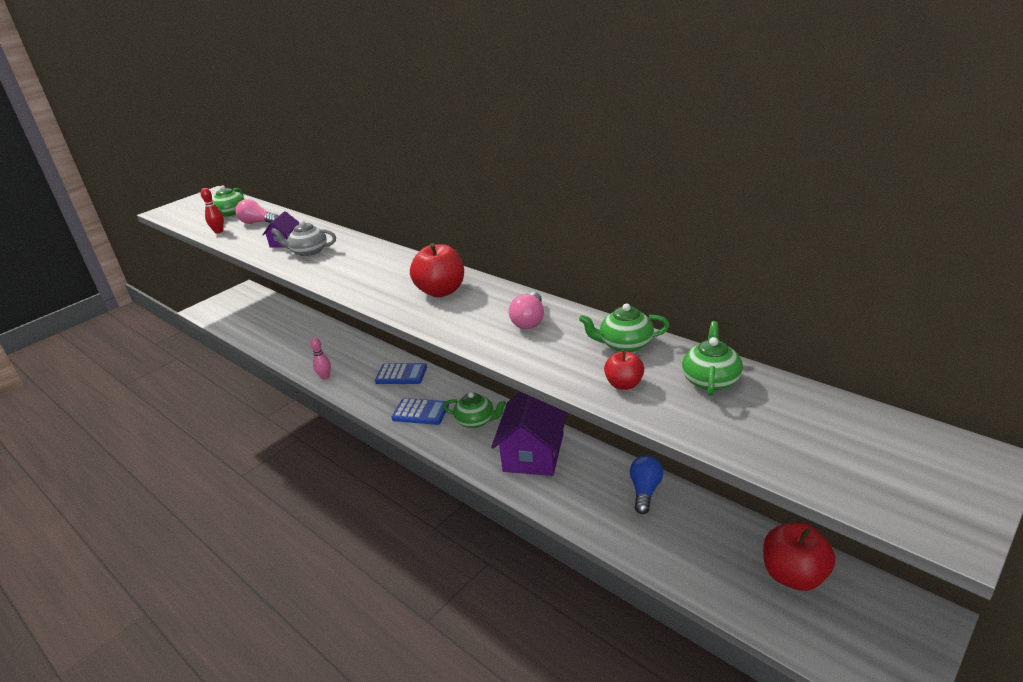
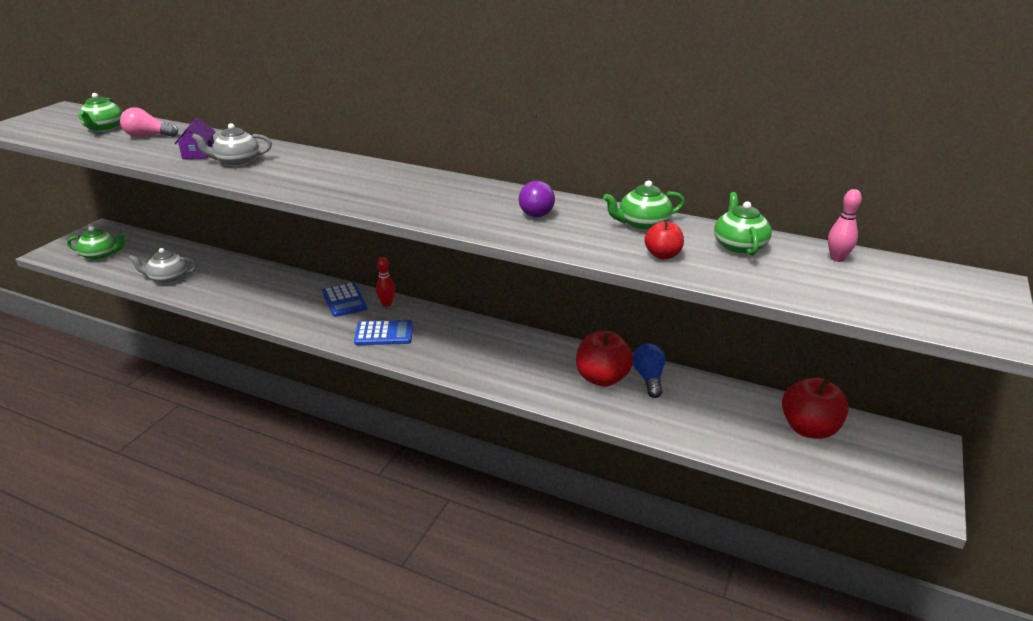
camera: 20 degrees left, 0 degrees up
red bowling pin [201,188,224,233] -> red bowling pin moved to [376,257,395,307]
pink bowling pin [310,338,331,380] -> pink bowling pin moved to [828,189,862,262]
blue calculator [375,363,427,384] -> blue calculator turned 75 degrees clockwise [322,282,367,317]
red apple [410,243,464,297] -> red apple moved to [576,331,634,387]
green teapot [443,392,506,428] -> green teapot moved to [67,226,126,260]
purple house [491,392,567,476] -> none
pink light bulb [509,292,544,329] -> purple light bulb [519,181,555,217]
none -> grey teapot [128,248,197,284]

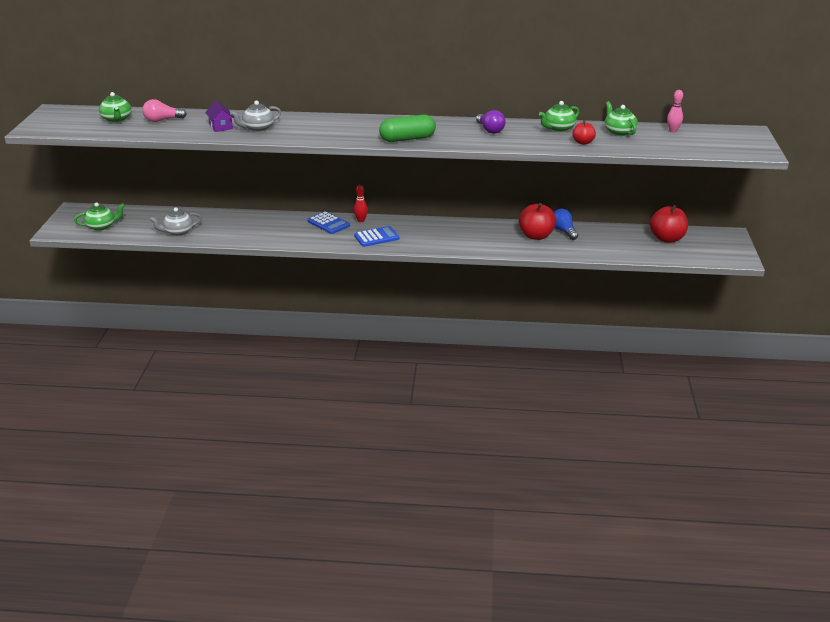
camera: 20 degrees left, 0 degrees up
none -> green capsule [379,115,436,142]

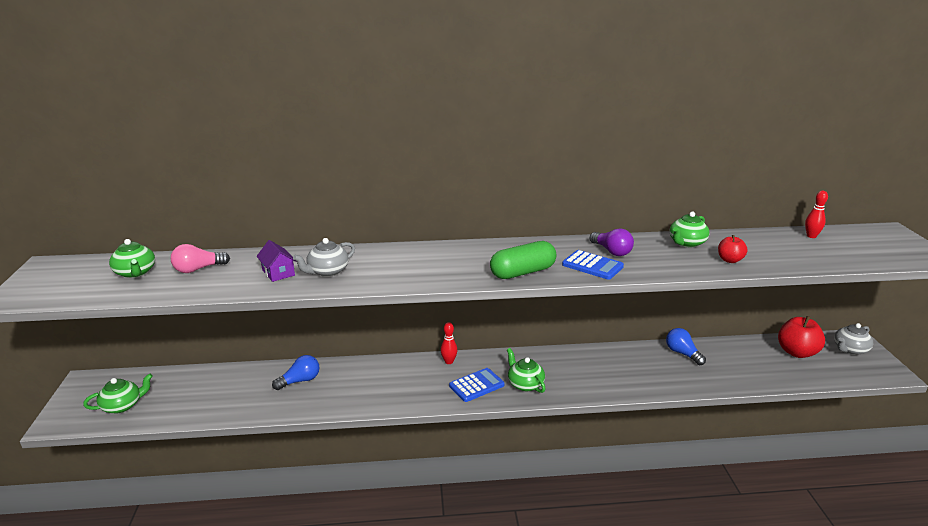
camera: 10 degrees left, 5 degrees down
grey teapot [149,207,202,236] -> grey teapot moved to [834,323,873,355]
blue calculator [307,211,350,234] -> blue calculator moved to [562,250,624,280]
red apple [519,203,556,240] -> none
green teapot [605,101,638,136] -> green teapot moved to [507,348,546,393]
pink bowling pin [667,90,683,132] -> red bowling pin [805,191,828,238]
none -> blue light bulb [272,355,320,390]

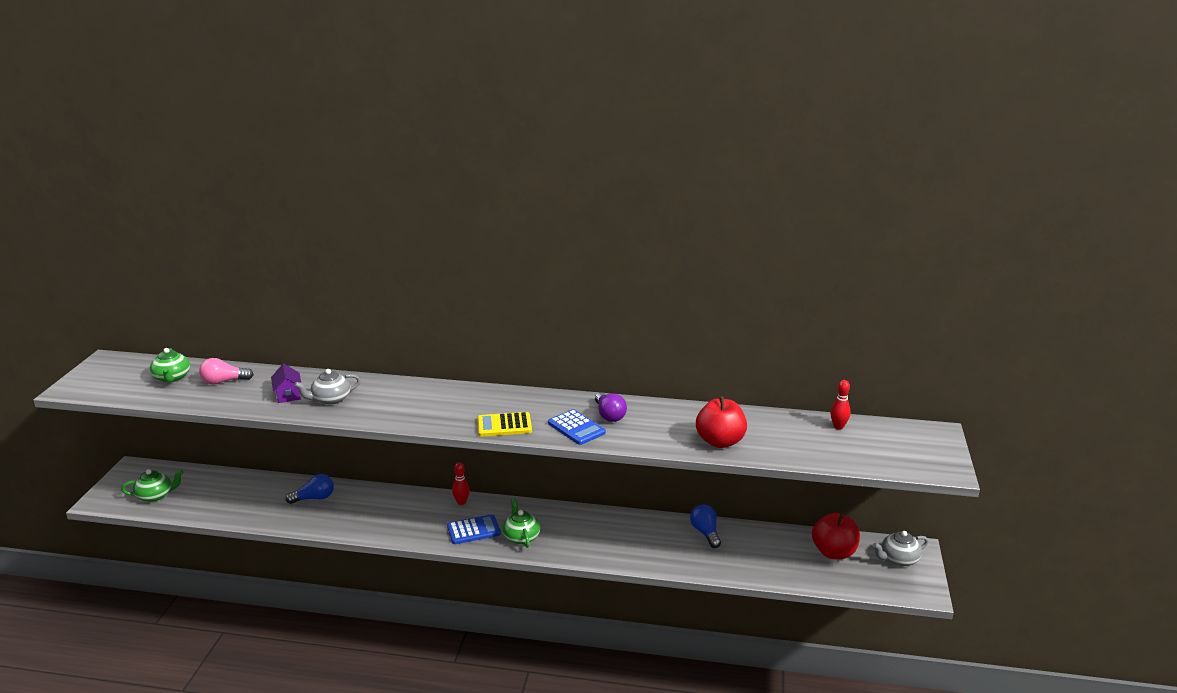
camera: 15 degrees right, 0 degrees up
green capsule [490,241,556,279] -> yellow calculator [477,412,532,437]
green teapot [669,212,710,247] -> none
red apple [718,235,748,263] -> red apple [696,396,747,448], size x1.76

